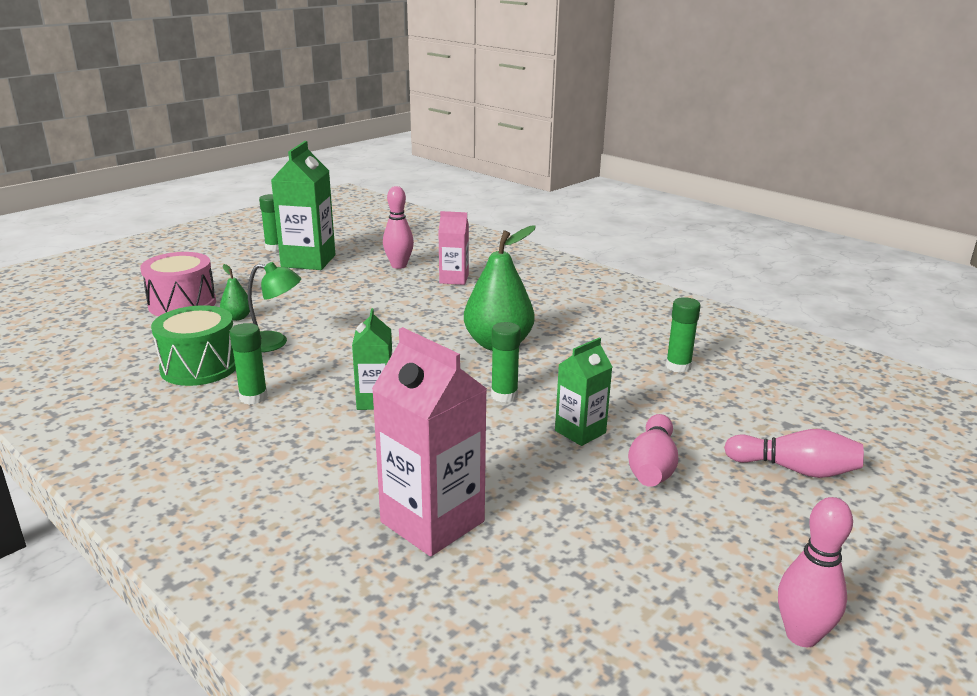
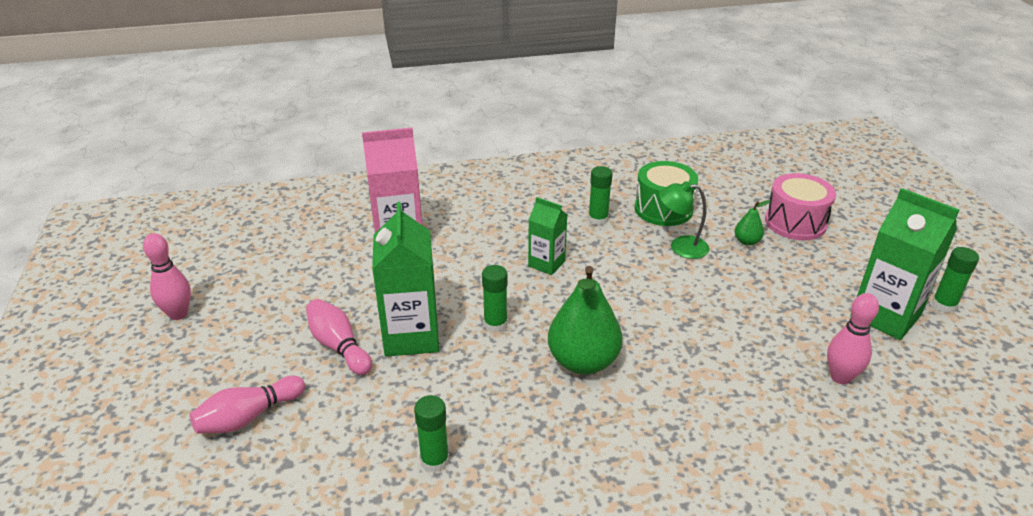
camera: 125 degrees right, 10 degrees up
green lamp [248,262,301,352] -> green lamp turned 60 degrees clockwise [659,181,709,259]
pink carton [438,211,469,285] -> none
green carton [555,338,612,446] -> green carton [372,202,439,357], size x1.72

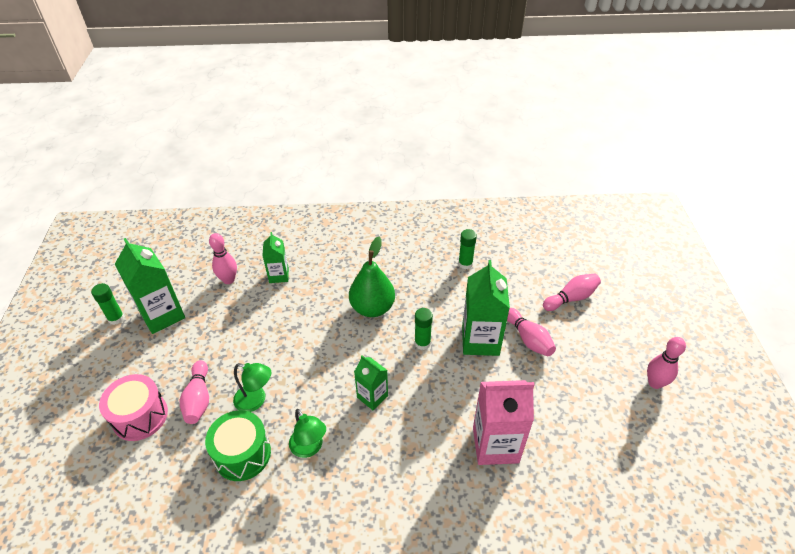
camera: 170 degrees left, 10 degrees up
green glue stick [588,166,613,225] -> green lamp [289,409,326,458]
green pear [735,200,770,246] -> pink bowling pin [180,360,209,424]
none -> green carton [262,232,289,283]

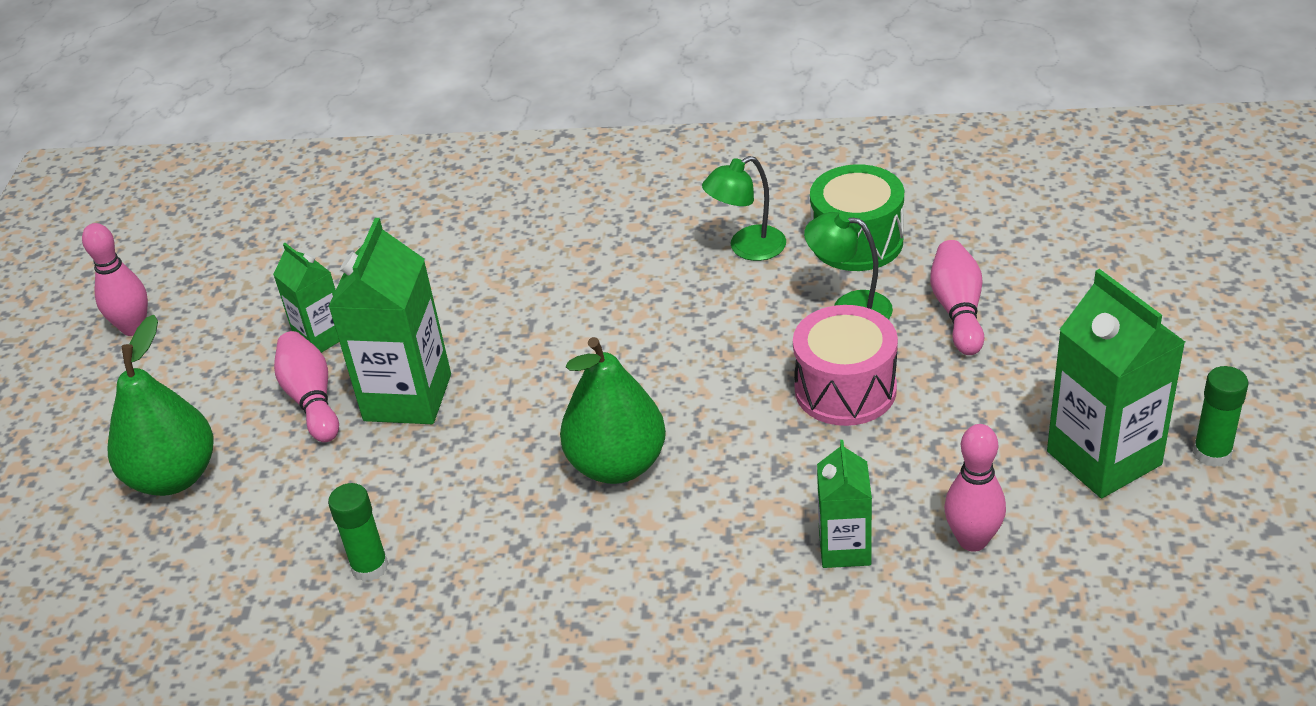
camera: 170 degrees left, 5 degrees down
pink drum [99,374,168,441] -> pink drum moved to [793,305,898,426]
green lamp [289,409,326,458] -> green lamp turned 90 degrees counterclockwise [702,156,786,261]
green carton [354,355,388,410] -> green carton moved to [273,243,339,353]
green glue stick [414,308,433,350] -> none
pink carton [473,380,535,465] -> none
pink bowling pin [543,274,601,311] -> green pear [108,315,213,496]

